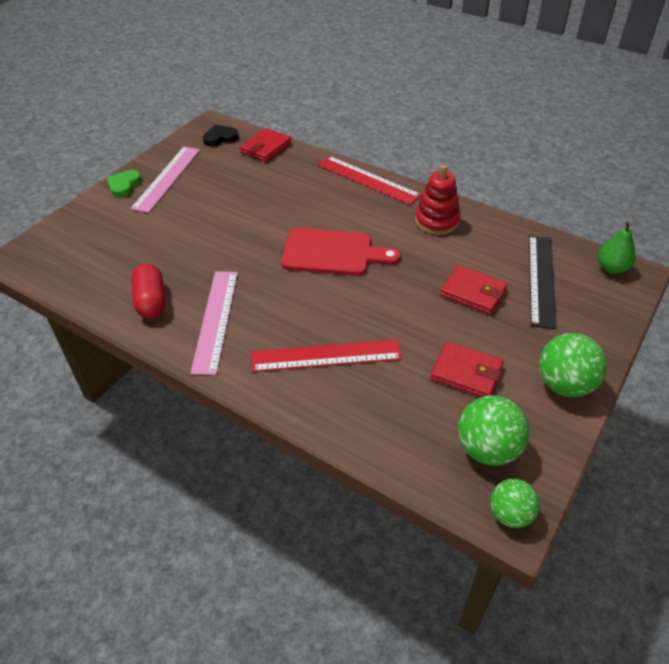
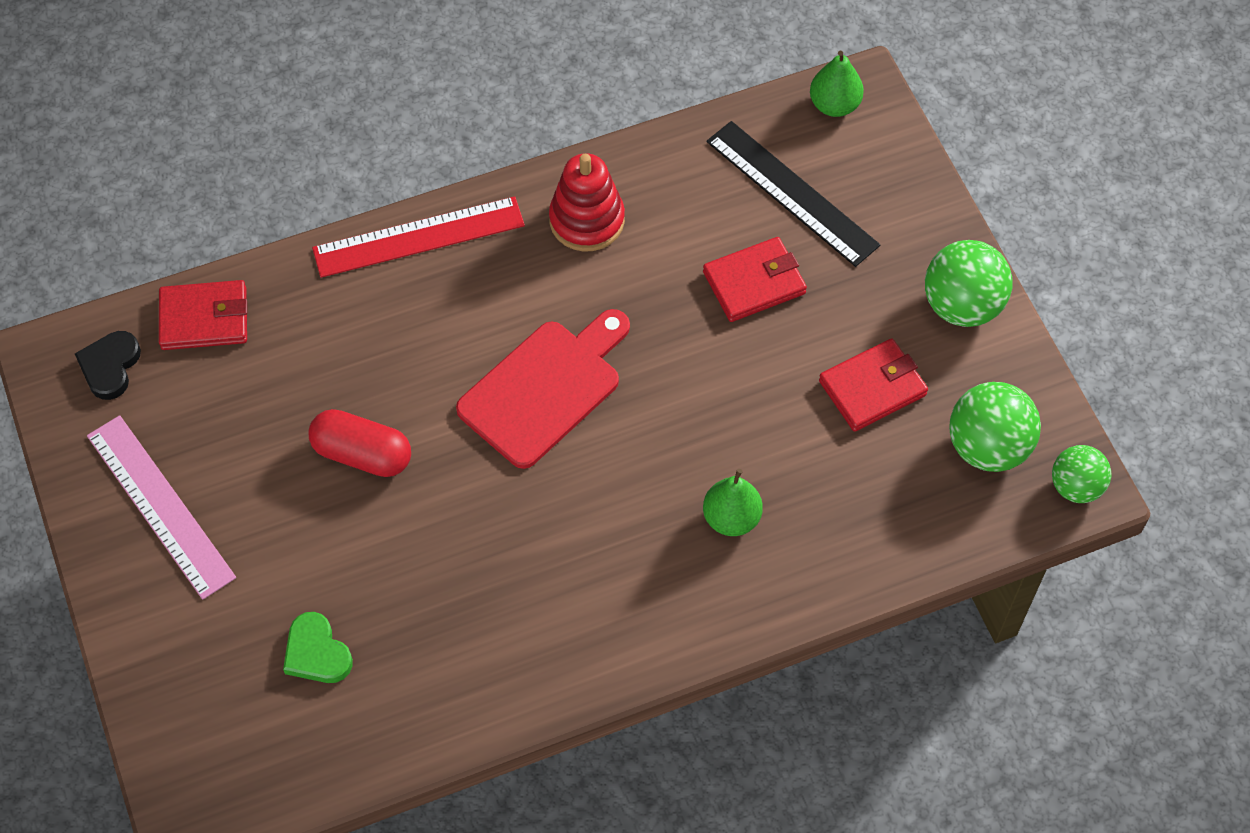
camera: 55 degrees left, 15 degrees up
green heart [106,170,141,198] -> green heart moved to [283,612,353,683]
red capsule [131,264,166,318] -> red capsule moved to [309,409,411,477]
pink ruler [190,271,238,375] -> none
red wallet [240,128,291,162] -> red wallet turned 75 degrees counterclockwise [159,280,247,350]
red ruler [252,340,402,372] -> green pear [703,469,763,536]

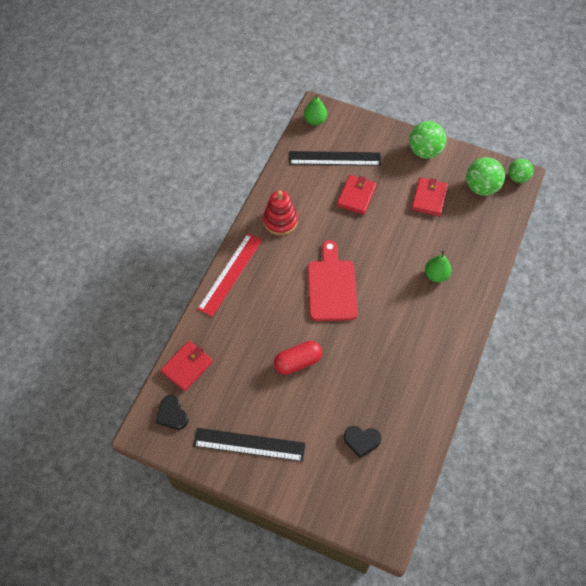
camera: 45 degrees left, 0 degrees up
pink ruler [87,415,236,600] -> black ruler [193,428,306,462]
green heart [283,612,353,683] -> black heart [344,426,381,458]

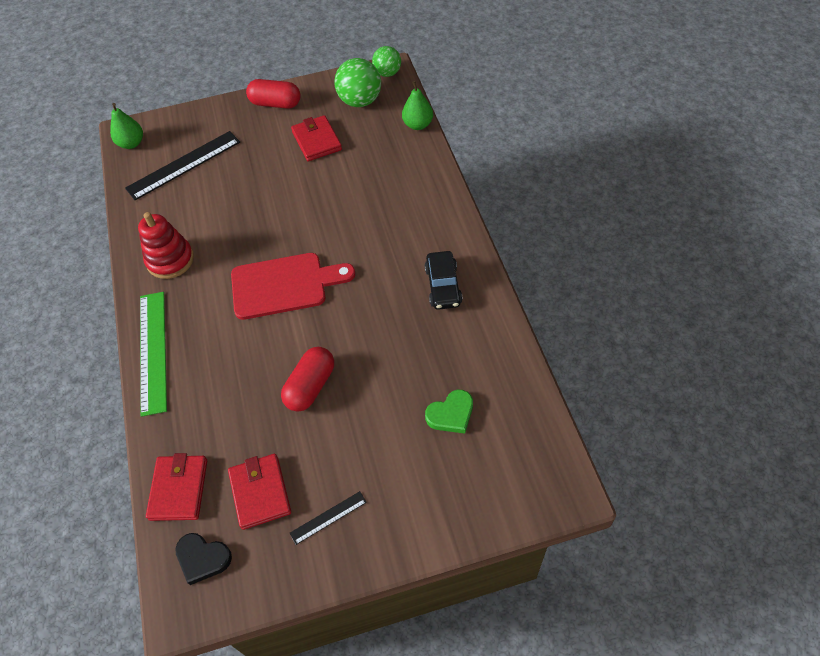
camera: 35 degrees left, 5 degrees down
black ruler [193,428,306,462] -> black ruler [290,491,367,545], size x0.49
red ruler [198,233,262,317] -> green ruler [140,292,167,417]
red cutting board [308,240,358,321] -> red cutting board turned 120 degrees clockwise [231,253,355,320]
red wallet [337,175,377,215] -> red wallet moved to [228,454,291,530]
black heart [344,426,381,458] -> green heart [425,390,473,434]
green ball [409,121,446,159] -> red capsule [246,79,301,109]
green pear [425,250,452,282] -> green pear moved to [402,81,433,130]
none -> black car [425,251,463,310]

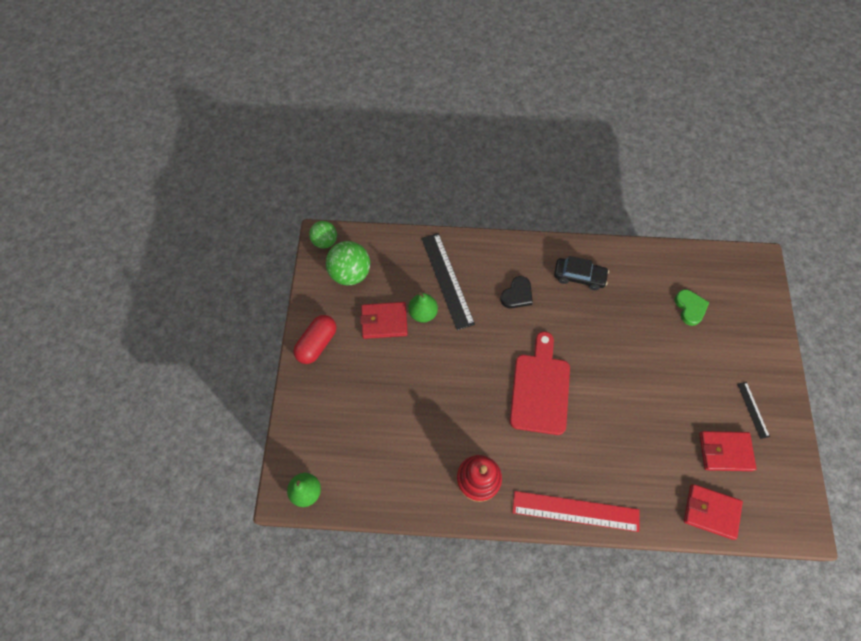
camera: 75 degrees left, 10 degrees up
black ruler [125,131,240,200] -> black ruler moved to [421,233,475,330]
green ruler [140,292,167,417] -> red ruler [512,491,640,532]
black heart [175,533,232,585] -> black heart moved to [500,276,533,309]
red capsule [281,347,334,412] -> none
green pear [402,81,433,130] -> green pear moved to [408,292,438,323]

